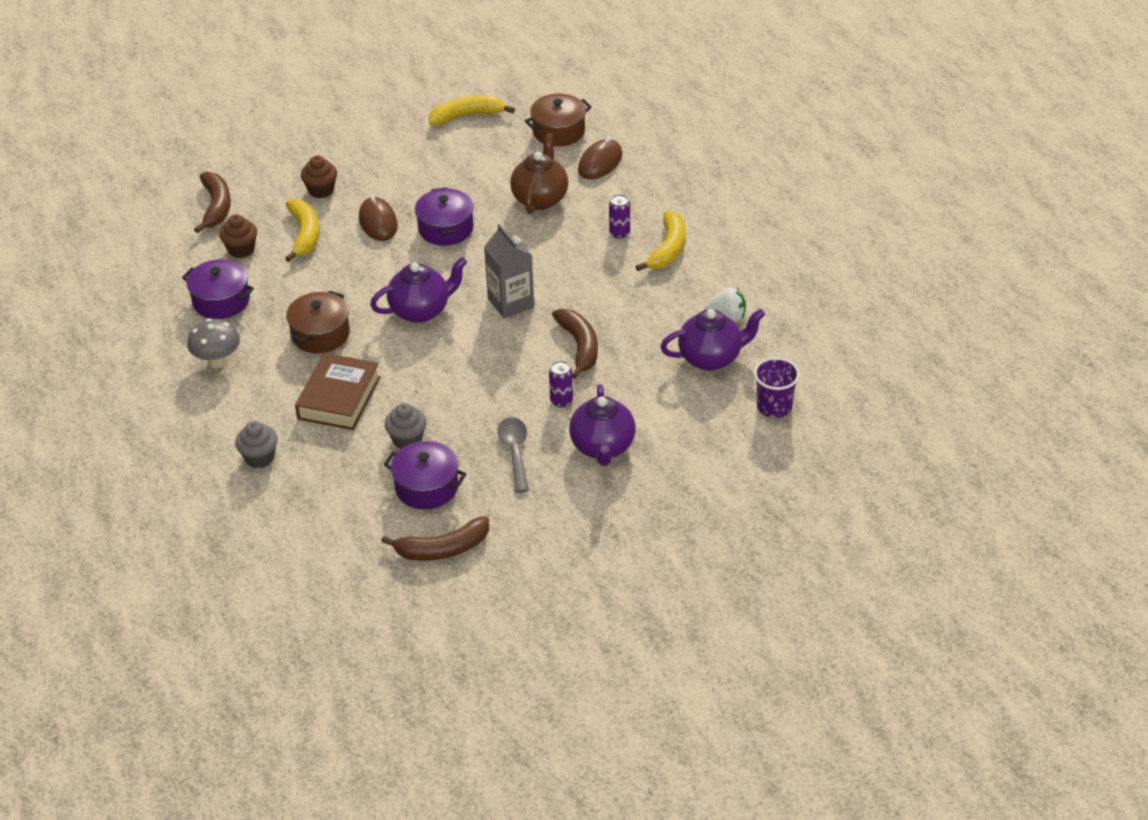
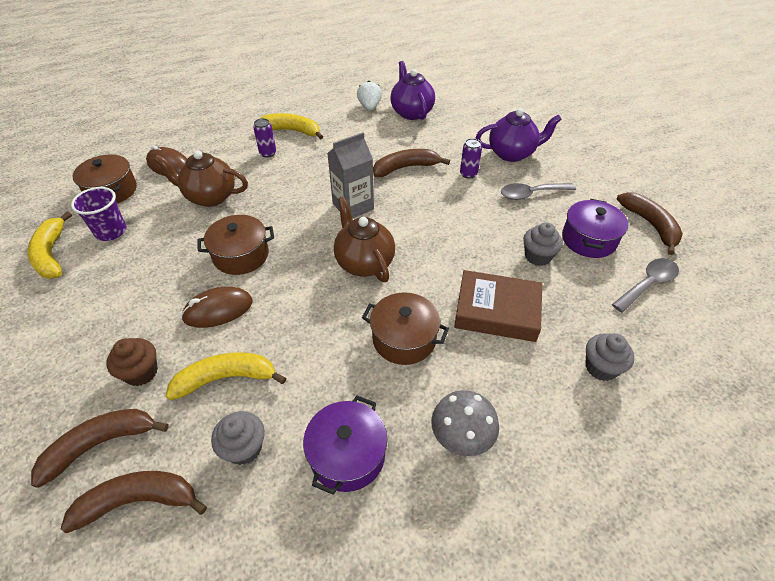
camera: 95 degrees left, 5 degrees up
brown cupcake [219,214,257,258] -> grey cupcake [211,411,265,465]
purple teapot [370,257,467,323] -> brown teapot [334,197,395,282]
purple pot [415,187,474,246] -> brown pot [197,215,274,275]
purple cup [754,357,800,418] -> purple cup moved to [71,187,127,241]
none -> brown banana [31,409,169,488]
none -> grey spoon [612,258,679,312]

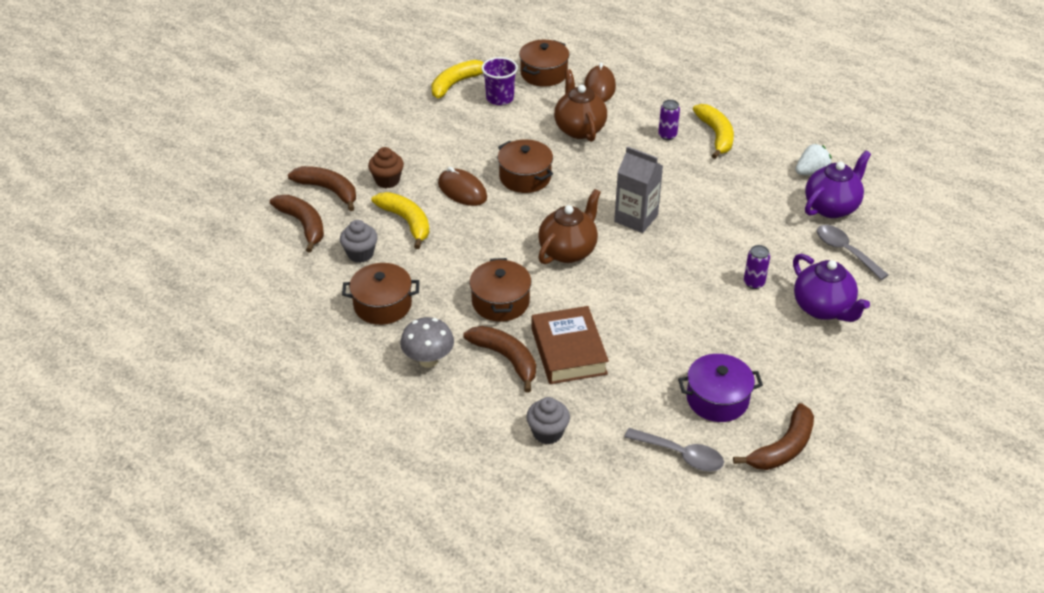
camera: 65 degrees right, 5 degrees down
purple pot [303,396,388,495] -> brown pot [342,263,419,325]
brown banana [373,149,450,177] -> brown banana moved to [464,326,536,393]
grey spoon [501,183,576,200] -> grey spoon moved to [817,225,889,280]
grey cupcake [523,222,563,266] -> none

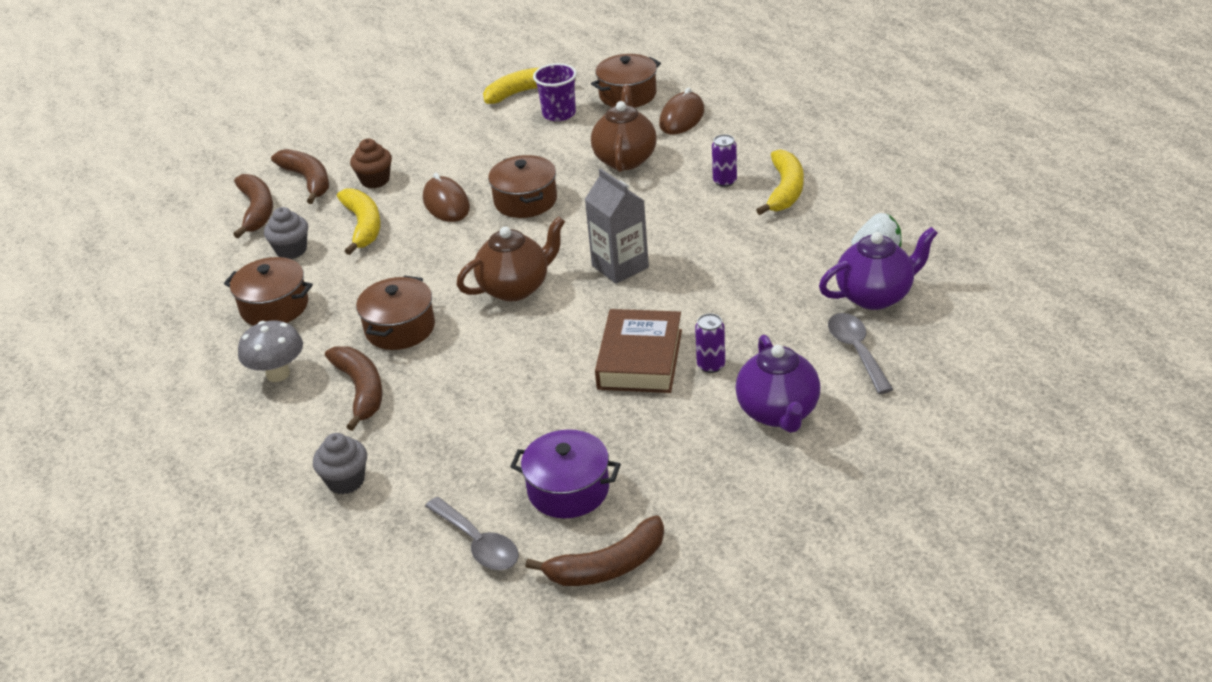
camera: 25 degrees right, 5 degrees down
brown book [531,306,609,384] -> brown book moved to [595,309,682,393]

